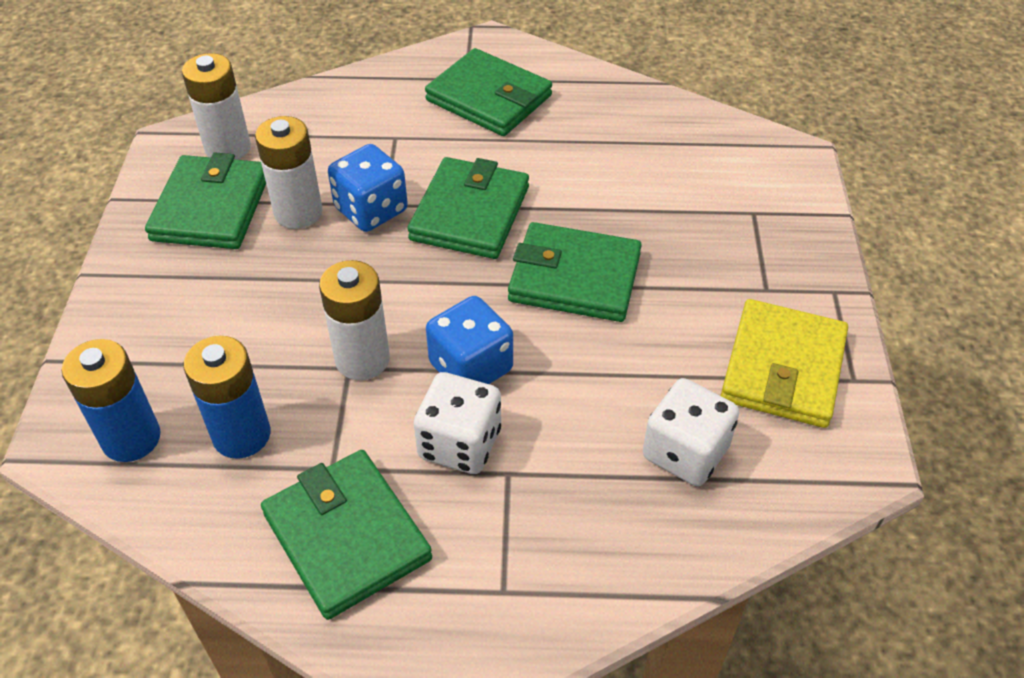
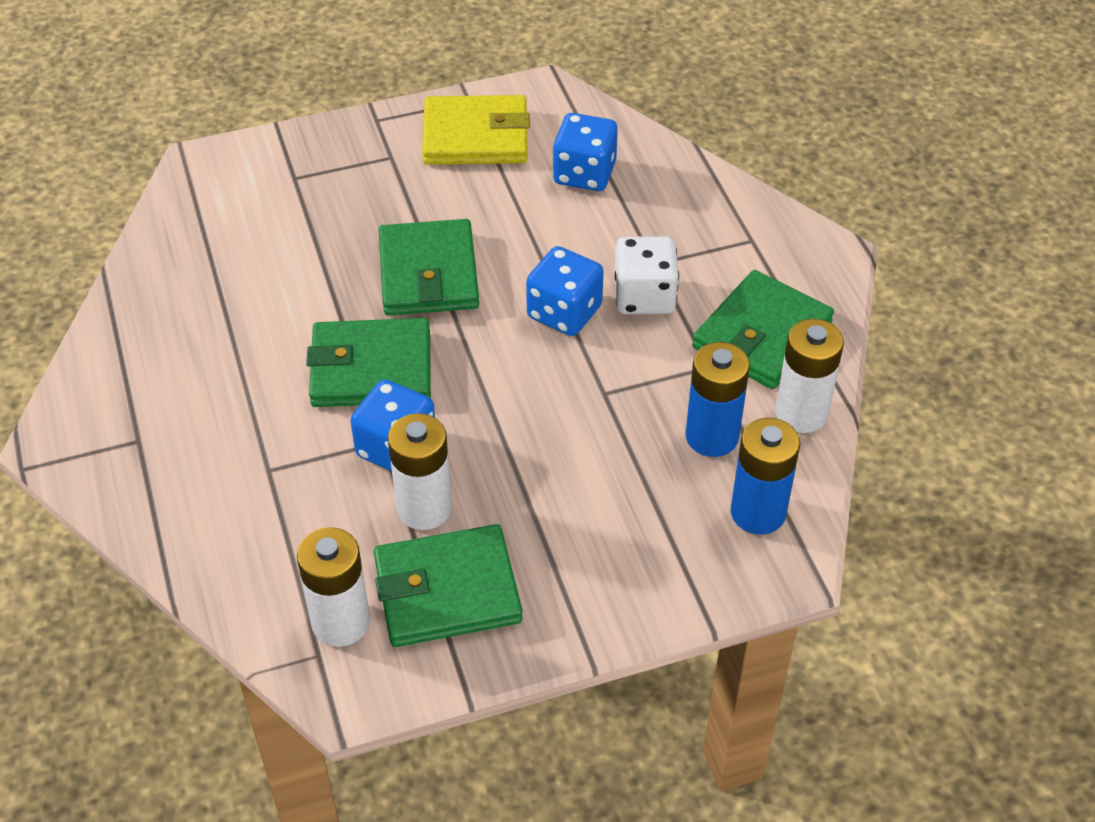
camera: 110 degrees left, 0 degrees up
white battery [319,260,390,380] -> white battery moved to [775,319,844,433]
green wallet [425,48,552,136] -> none
white dice [643,378,739,486] -> blue dice [553,113,618,191]

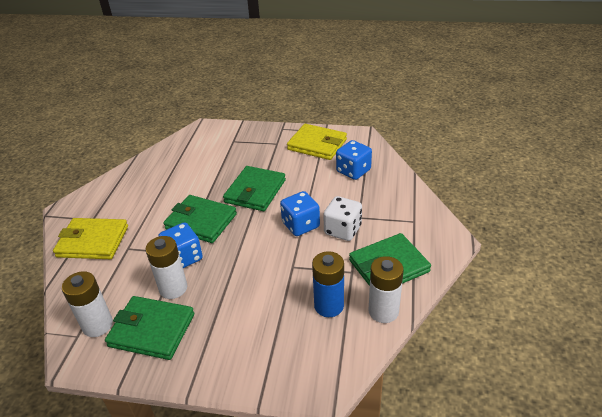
camera: 30 degrees right, 10 degrees down
blue battery [731,418,800,535] -> none
none -> yellow wallet [53,218,128,259]

